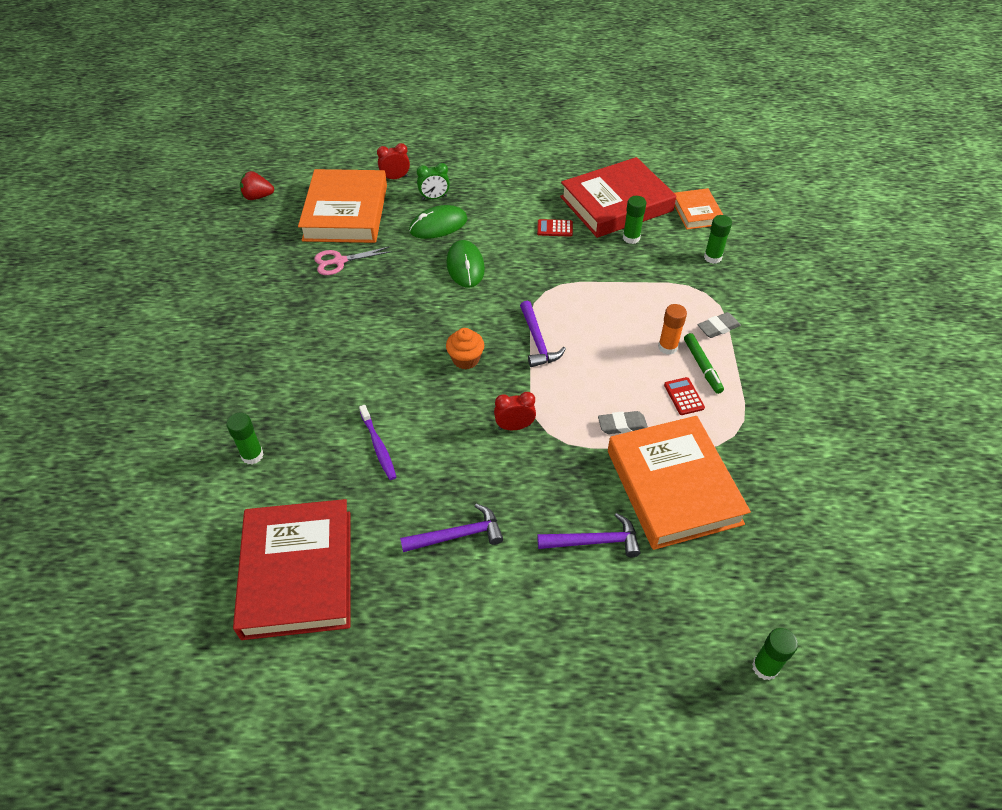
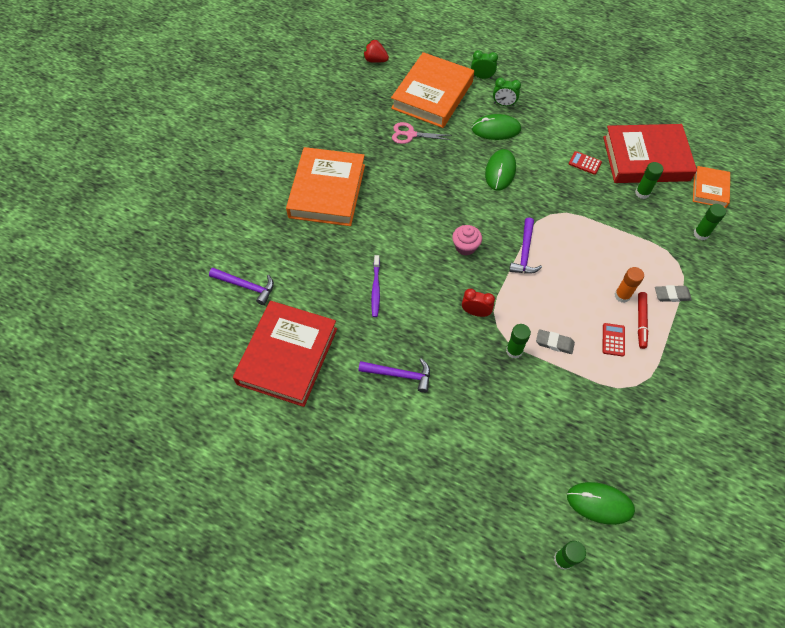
camera: 25 degrees right, 10 degrees up
green glue stick [226,413,264,464] -> green glue stick moved to [506,324,531,359]
red clock [377,143,410,179] -> green clock [471,50,498,79]
orange cupcake [446,328,484,369] -> pink cupcake [452,225,482,256]
purple hammer [537,513,640,557] -> purple hammer moved to [209,268,274,305]
orange book [608,416,751,550] -> orange book moved to [286,147,365,226]
green marker [684,333,724,394] -> red marker [638,292,648,349]
none -> green mouse [567,482,635,525]

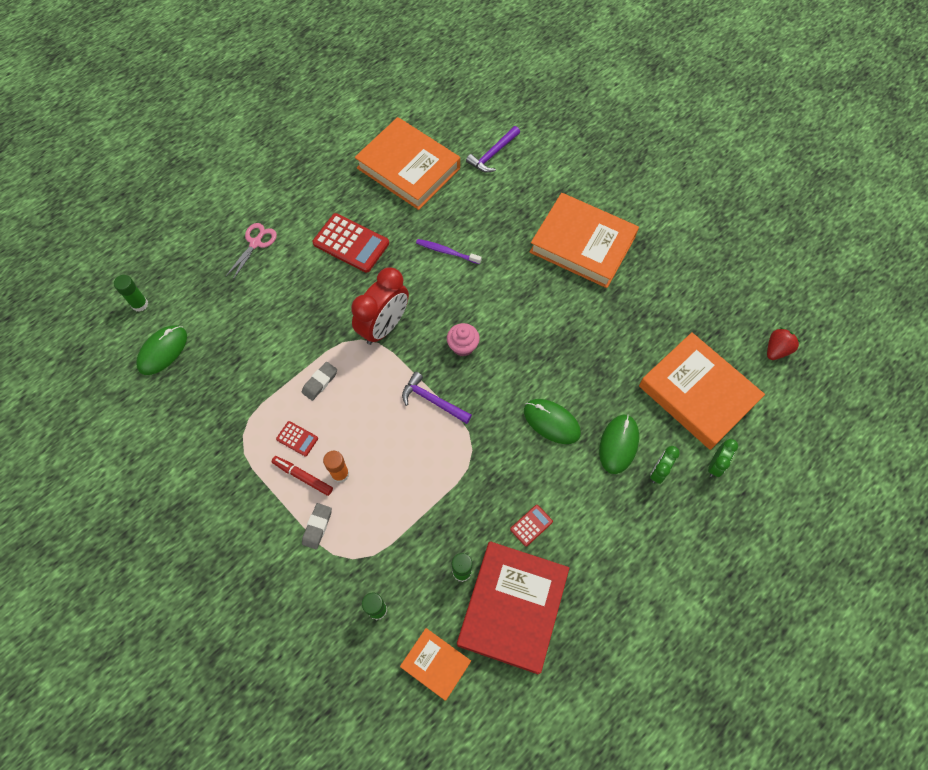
camera: 110 degrees right, 5 degrees up
red book [233,301,337,407] -> orange book [355,117,460,210]
purple hammer [358,358,430,393] -> red calculator [312,213,389,273]
pink scissors [392,122,452,144] -> pink scissors moved to [225,223,277,280]
red clock [462,289,495,317] -> red clock [351,267,409,345], size x1.98
green glue stick [506,324,531,359] -> none

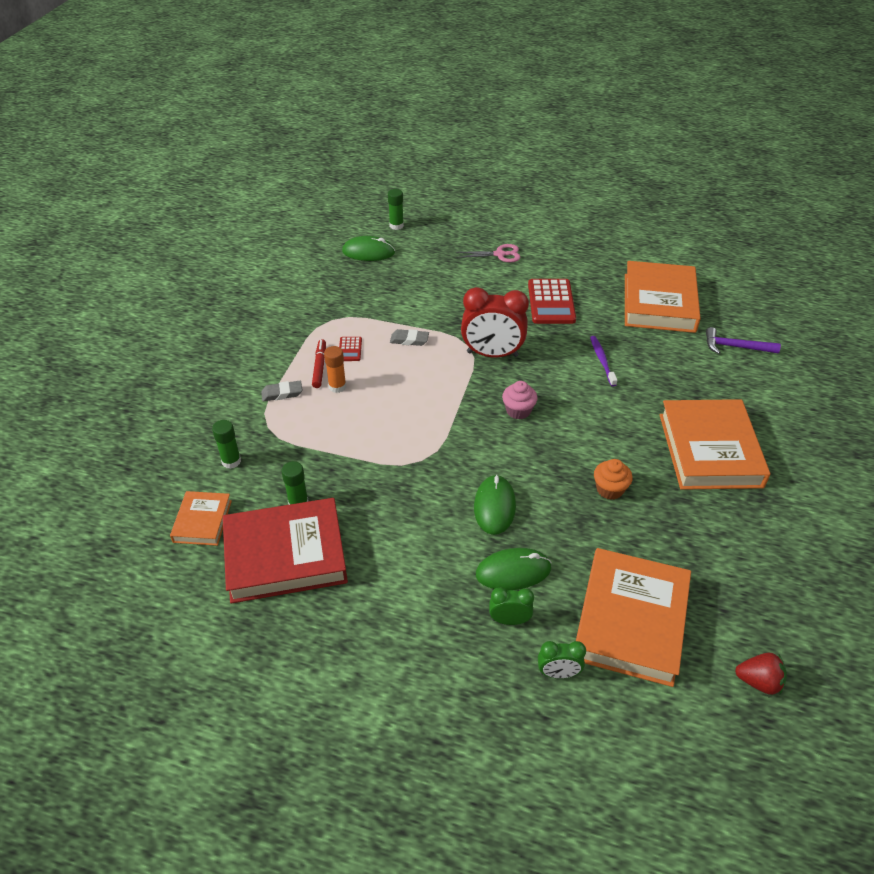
camera: 60 degrees right, 20 degrees down
purple hammer [402,372,472,424] -> none
red calculator [510,505,553,547] -> none
none -> orange cupcake [594,459,633,500]

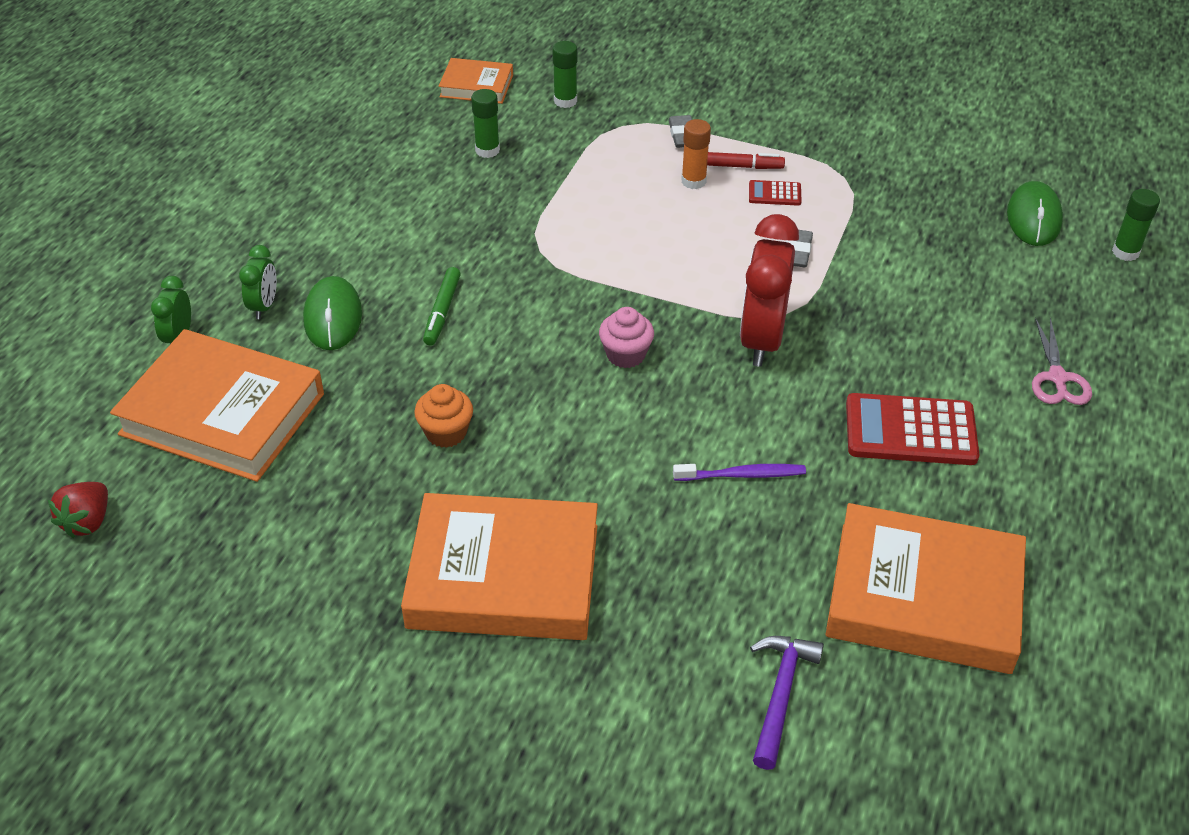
camera: 95 degrees right, 0 degrees up
red book [223,498,348,603] -> none
green mouse [474,474,516,535] -> green marker [423,267,461,345]

